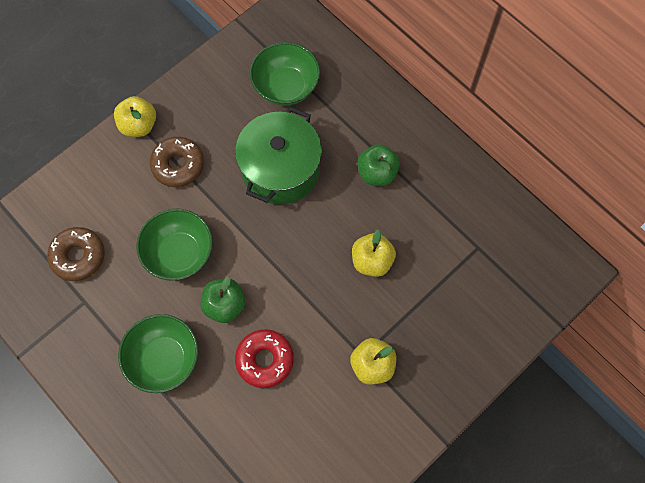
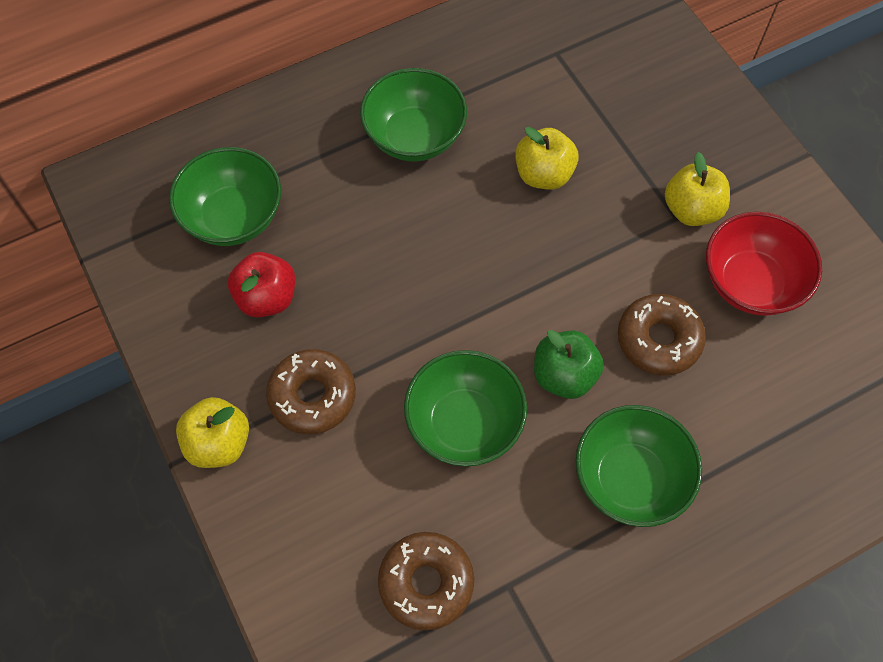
camera: 75 degrees left, 5 degrees down
green pot [235,107,322,204] -> none
red donut [235,329,294,388] -> brown donut [618,294,706,375]
green apple [357,144,400,186] -> green bowl [360,68,467,162]
none -> red apple [228,252,295,317]
none -> red bowl [706,212,822,316]

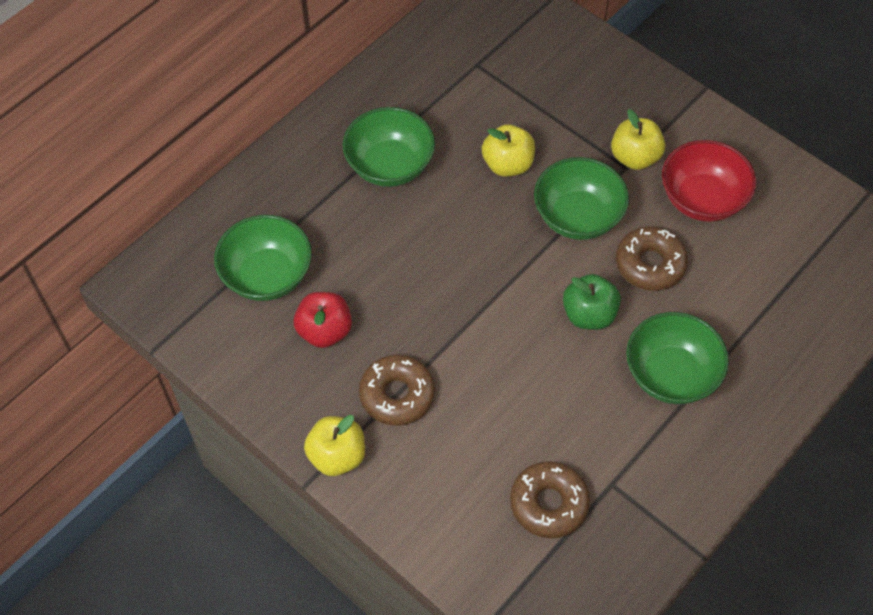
camera: 20 degrees left, 5 degrees down
green bowl [404,350,527,467] -> green bowl moved to [534,157,629,240]

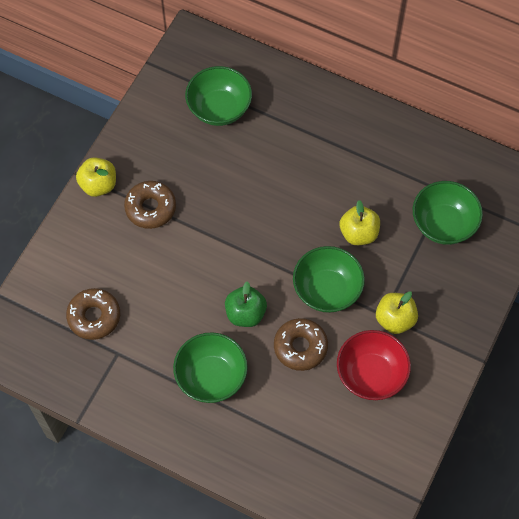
camera: 75 degrees right, 5 degrees up
red apple [294,292,352,348] -> none
green bowl [342,107,435,187] -> green bowl moved to [413,181,483,245]

